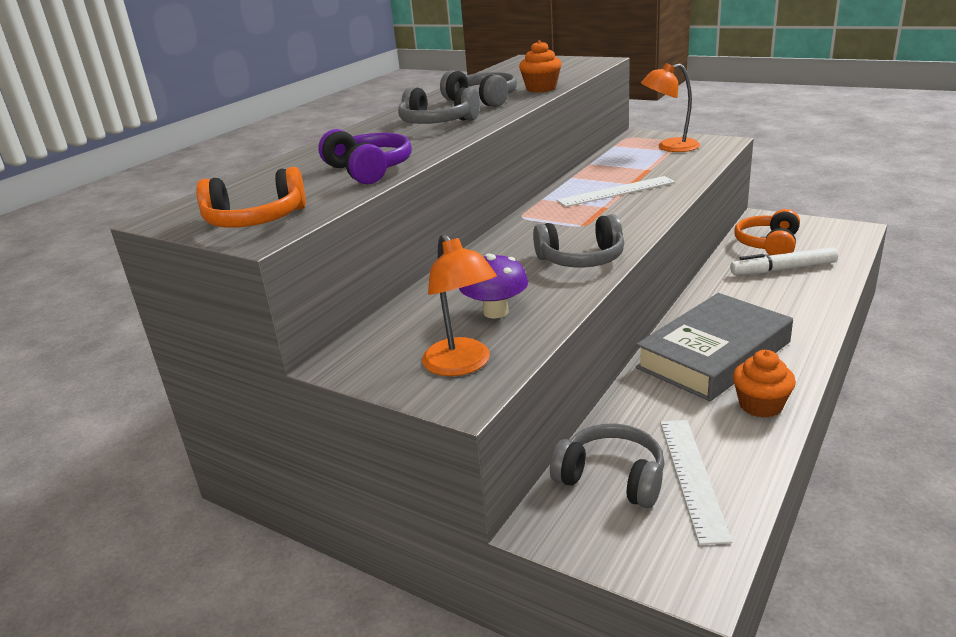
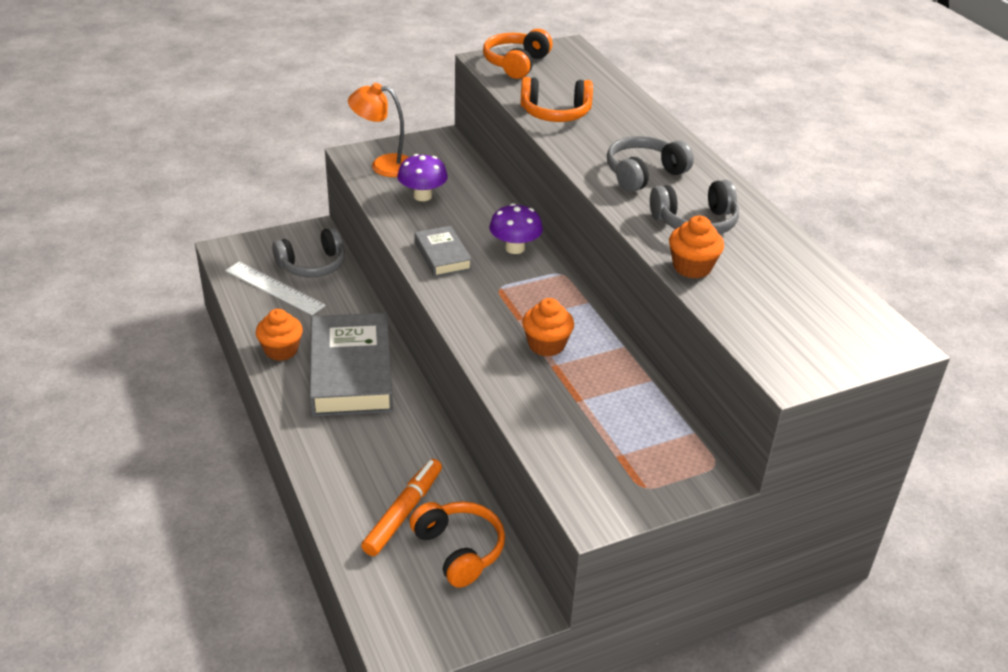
camera: 120 degrees right, 10 degrees up
purple headphones [318,129,412,184] -> orange headphones [520,77,593,122]
grey headphones [533,214,624,268] -> grey book [415,226,472,277]
white ruler [556,176,675,207] -> orange cupcake [522,298,574,357]
orange lamp [641,63,700,152] -> none
white marker [730,247,838,275] -> orange marker [361,459,442,556]
none -> purple mushroom [489,203,543,254]

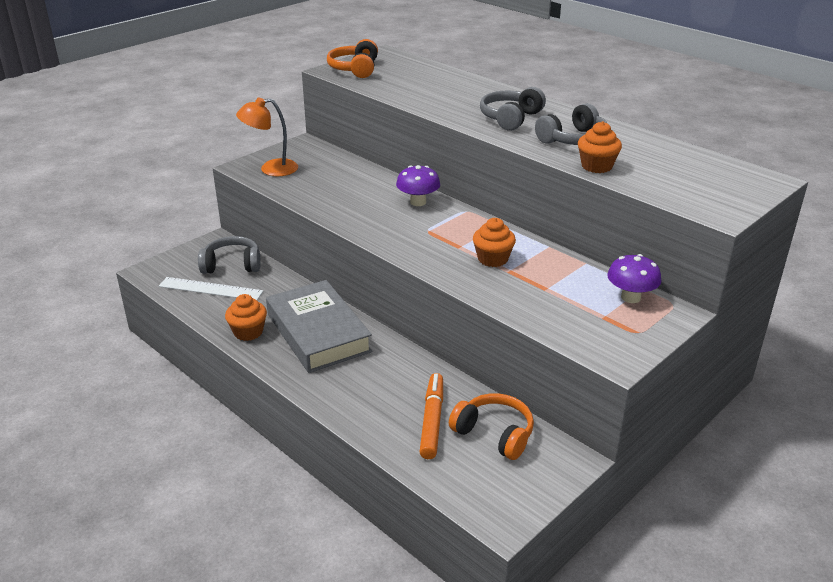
camera: 20 degrees left, 5 degrees down
grey headphones [272,227,345,277] -> grey headphones turned 135 degrees counterclockwise [198,236,261,274]
purple mushroom [397,154,448,201] -> purple mushroom moved to [607,254,662,303]
grey book [415,226,472,277] -> none
orange headphones [520,77,593,122] -> none

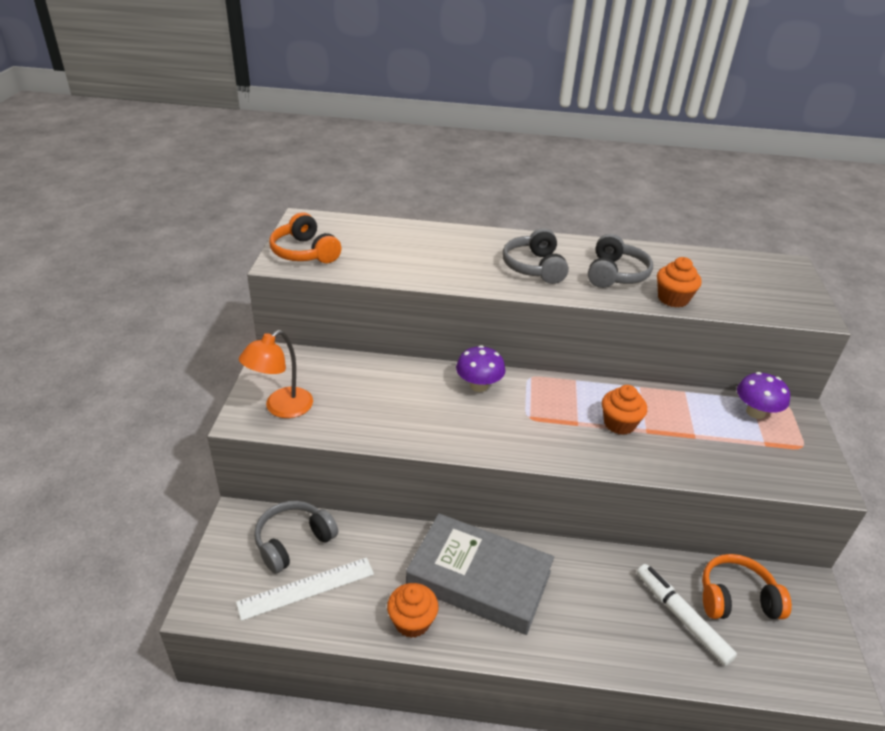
camera: 40 degrees left, 5 degrees up
orange marker [419,373,443,459] -> white marker [637,564,737,666]

